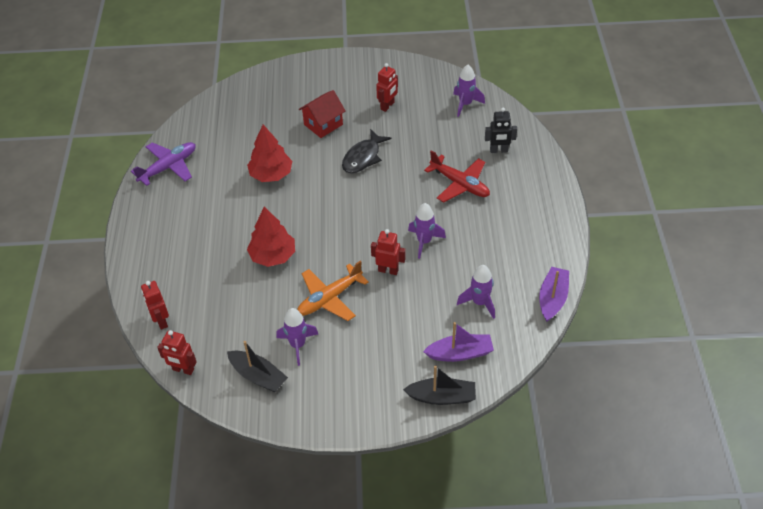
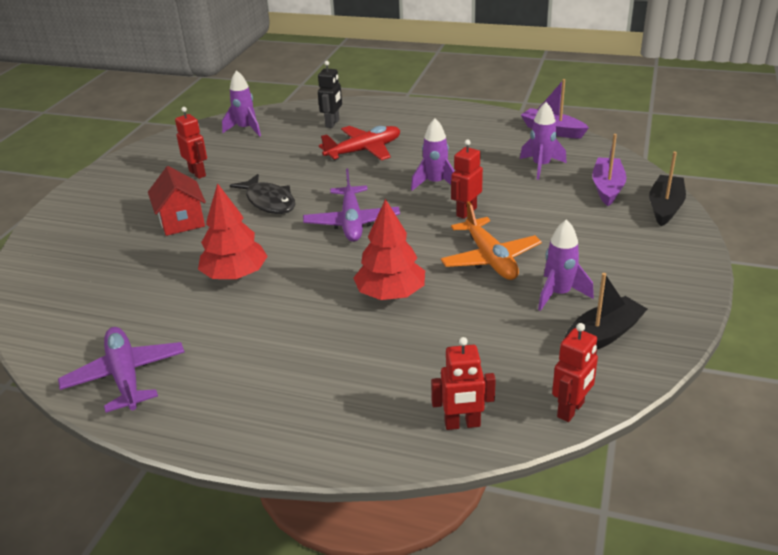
camera: 70 degrees left, 15 degrees down
none -> purple plane [303,169,400,242]

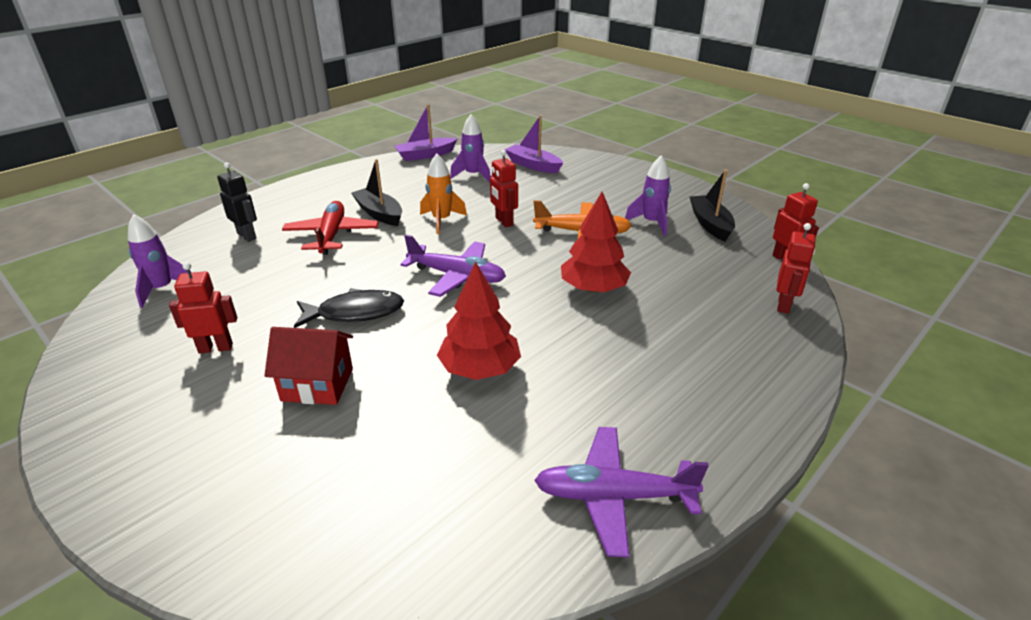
camera: 65 degrees left, 0 degrees up
purple rocket [411,118,454,191] -> orange rocket [420,154,467,234]
black boat [649,151,686,226] -> black boat moved to [351,159,402,226]

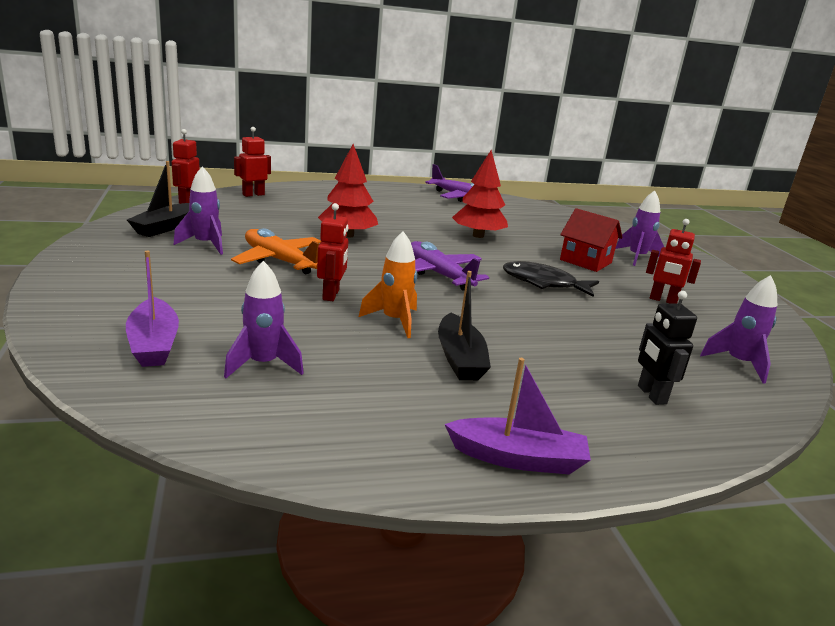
camera: 150 degrees left, 10 degrees down
red plane [282,201,379,255] -> none
purple boat [394,104,457,161] -> purple boat moved to [445,358,591,475]
none -> purple rocket [615,190,664,266]

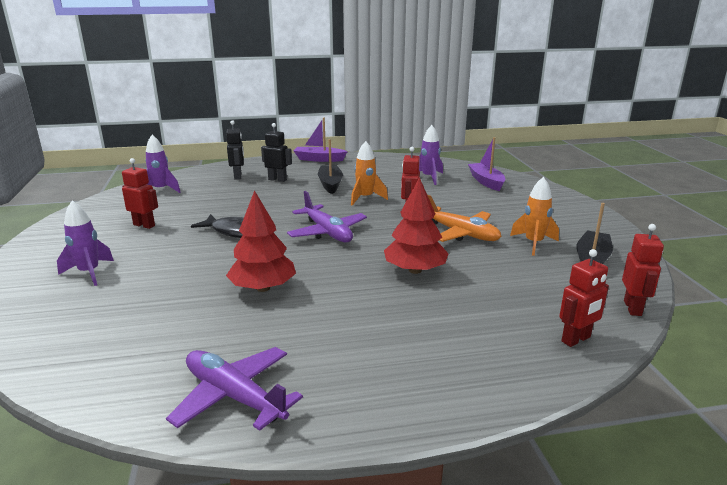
camera: 175 degrees left, 0 degrees up
purple rocket [174,166,223,255] -> orange rocket [510,177,559,256]
red house [560,208,623,272] -> none
none -> black robot [261,123,292,182]

